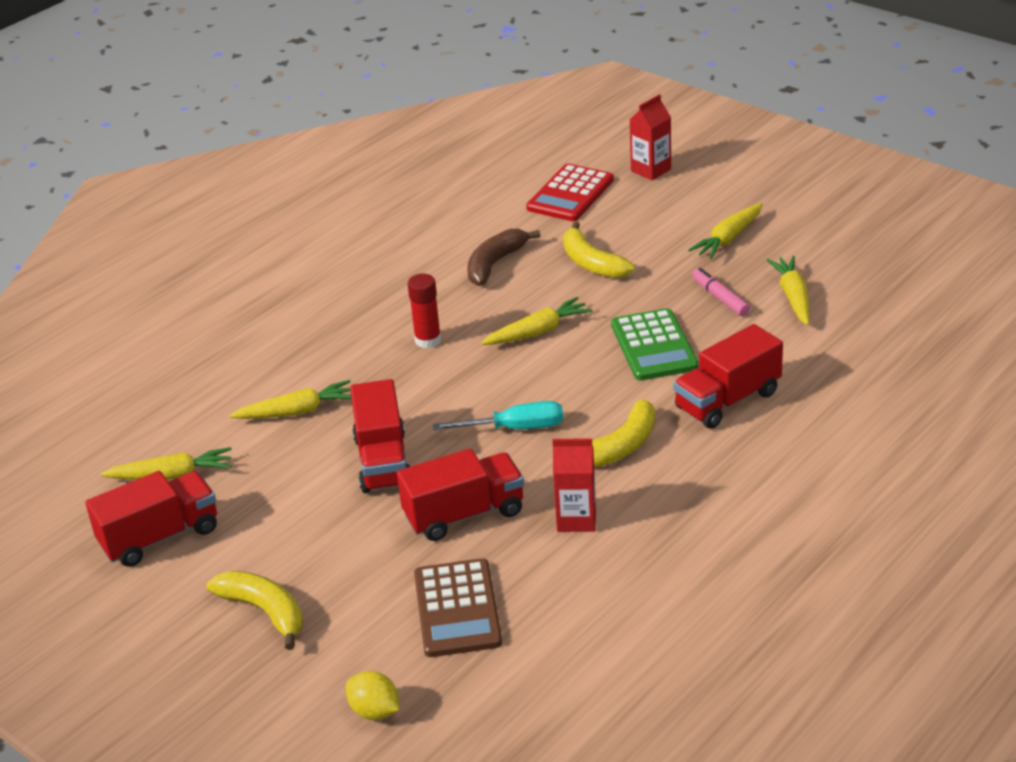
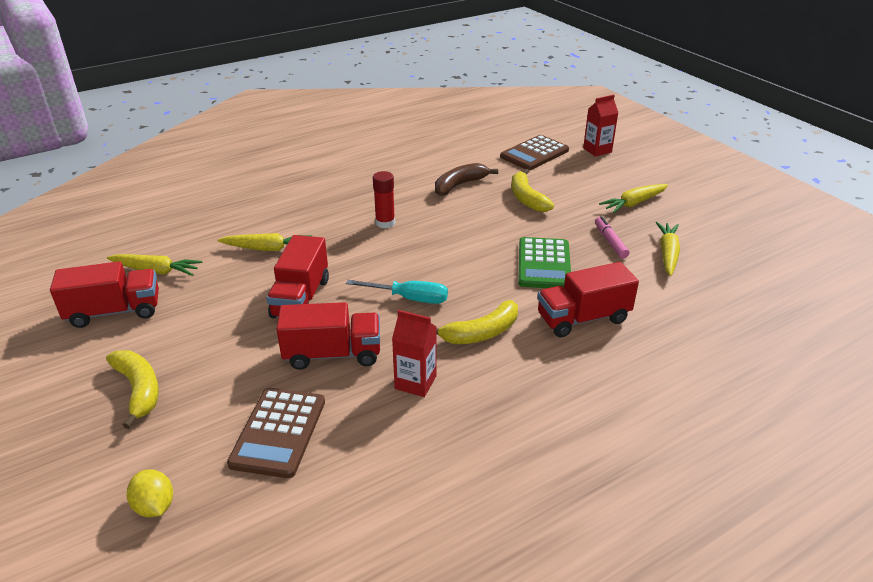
camera: 15 degrees right, 0 degrees up
yellow carrot [481,297,593,345] -> none
red calculator [526,164,614,221] -> brown calculator [500,135,569,170]

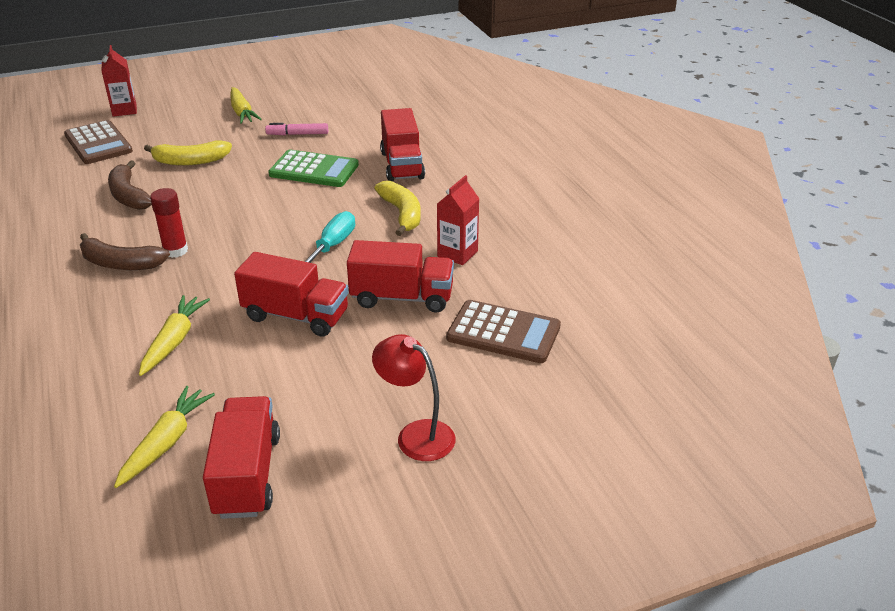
camera: 80 degrees left, 0 degrees up
yellow banana [106,350,159,429] -> red lamp [372,334,456,461]
yellow lemon [127,469,173,517] -> none
red truck [276,302,380,370] -> red truck turned 90 degrees clockwise [347,240,454,313]
yellow carrot [656,222,680,276] -> none
none -> brown banana [80,233,170,270]

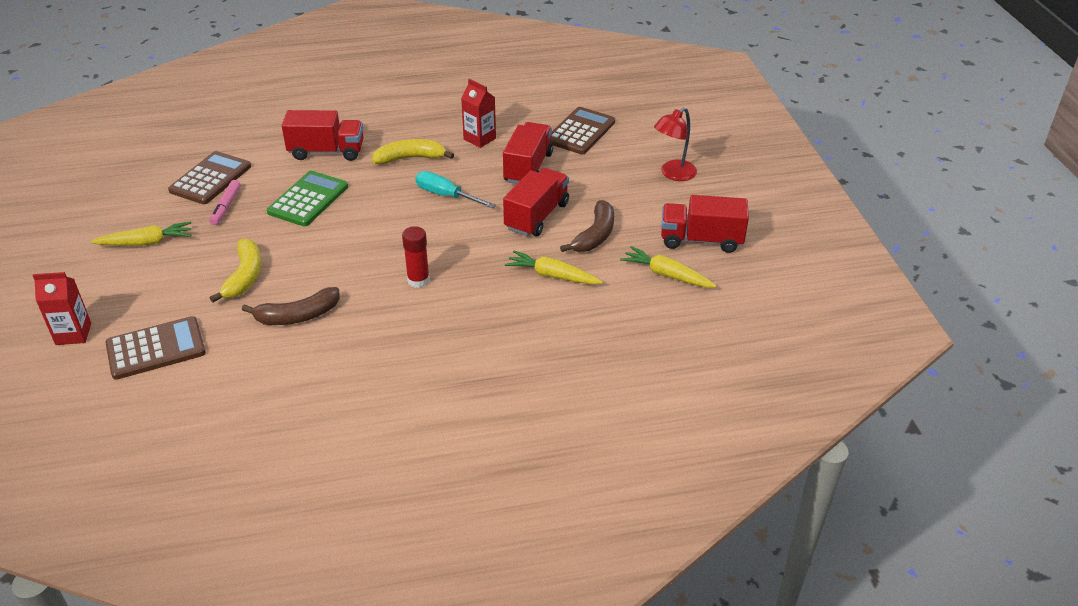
camera: 80 degrees left, 5 degrees up
brown banana [80,233,170,270] -> brown banana moved to [560,200,614,252]
none -> brown calculator [168,151,251,204]

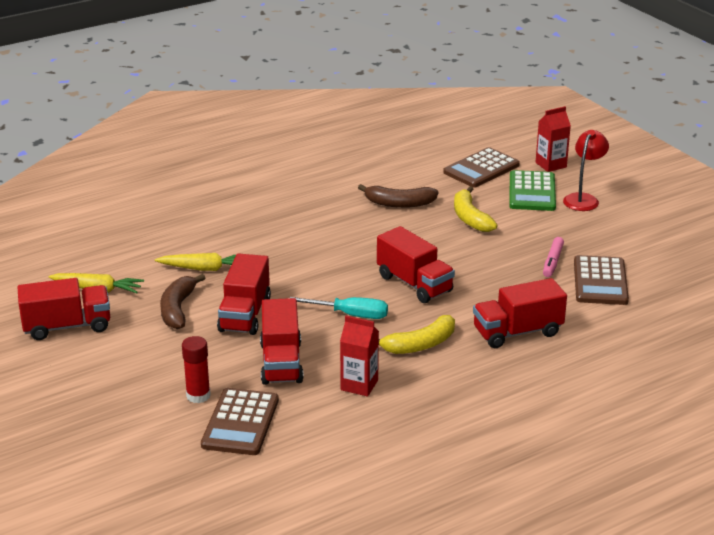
camera: 160 degrees right, 10 degrees down
yellow carrot [91,222,191,246] -> none
pink marker [209,180,241,225] -> pink marker turned 150 degrees counterclockwise [543,237,564,277]
brown banana [242,287,340,325] -> brown banana turned 135 degrees counterclockwise [358,184,438,208]
green calculator [267,171,348,226] -> green calculator moved to [509,170,556,211]
red glue stick [402,226,430,288] -> red glue stick moved to [182,336,211,403]
red lamp [654,107,697,181] -> red lamp moved to [563,130,609,211]
none -> red truck [377,226,455,303]

